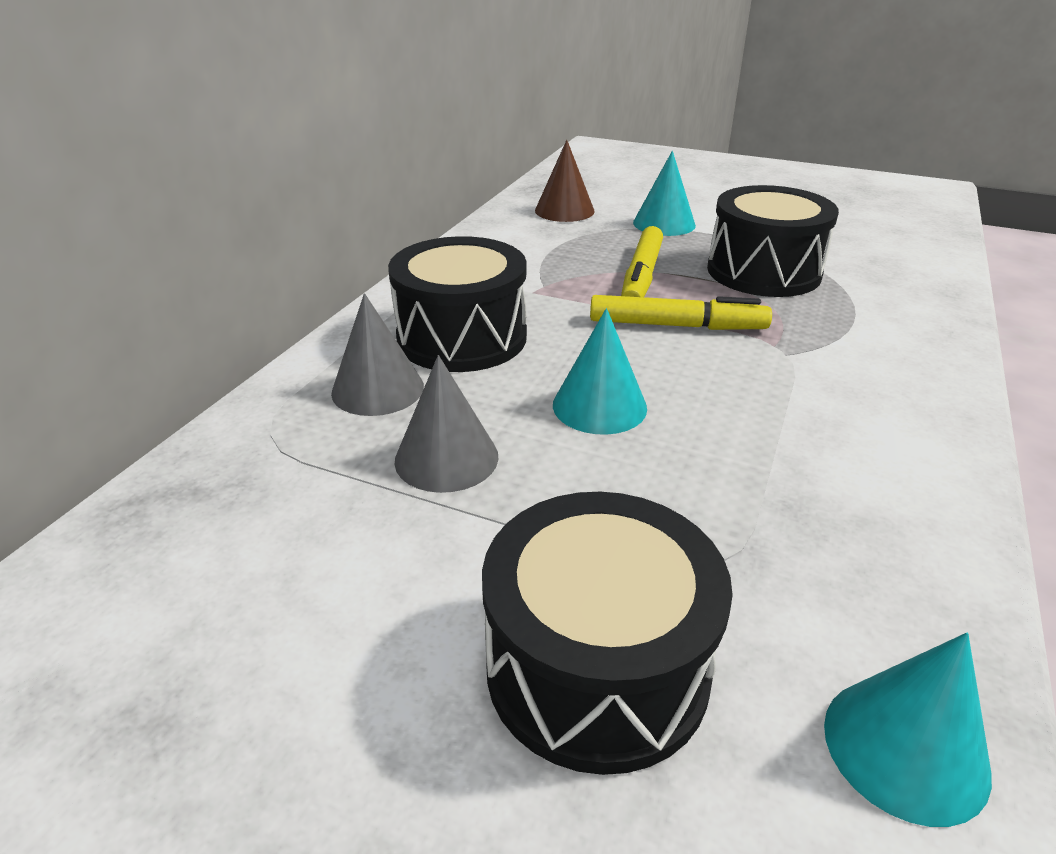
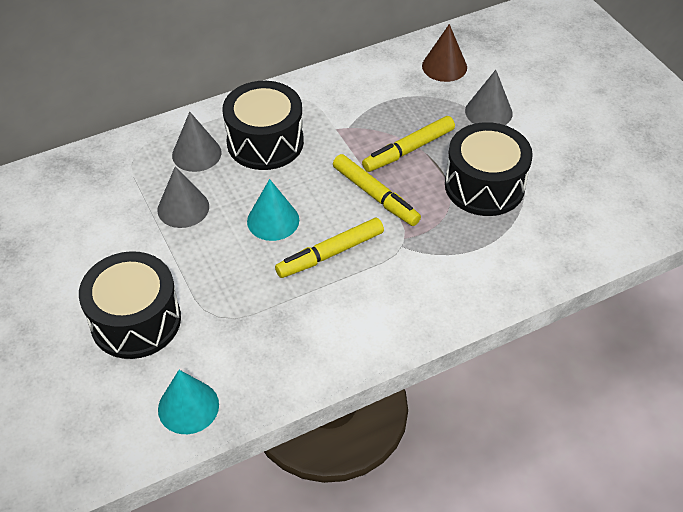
camera: 40 degrees right, 15 degrees up
turquoise cone [633,151,696,236] -> grey cone [465,70,513,125]
none -> yellow marker [275,218,384,278]

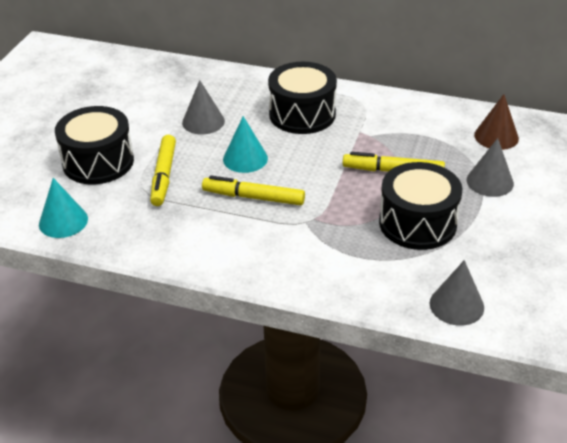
camera: 45 degrees right, 10 degrees down
grey cone [172,112,221,172] -> grey cone moved to [429,260,484,326]
yellow marker [333,154,421,226] -> yellow marker moved to [150,135,176,206]

